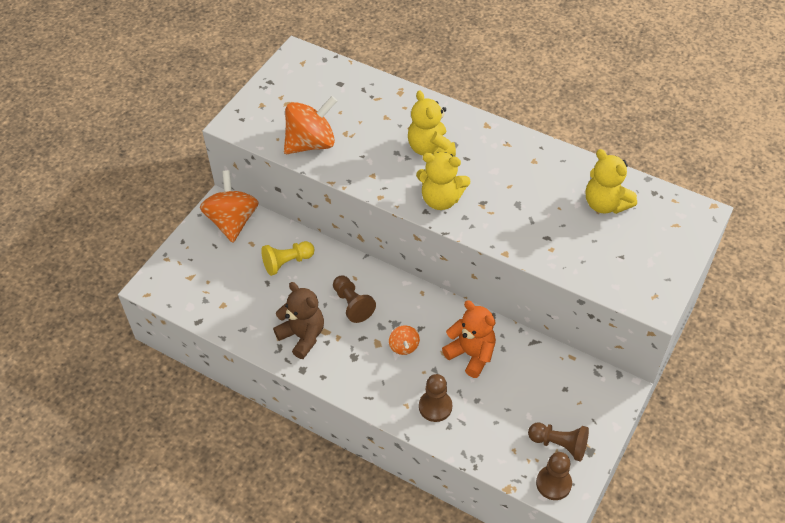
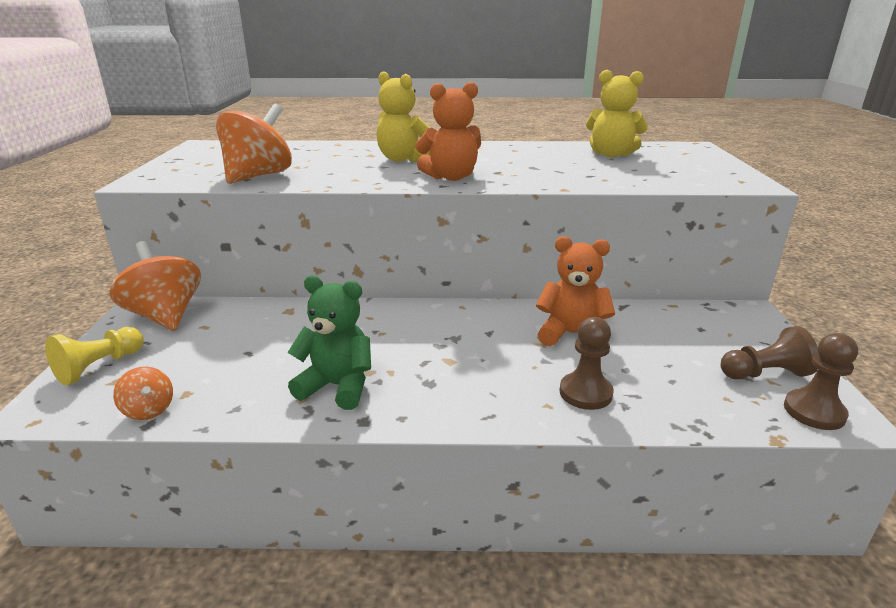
camera: 30 degrees left, 25 degrees down
yellow pawn [261,241,315,276] -> yellow pawn moved to [45,327,144,385]
brown teddy bear [273,282,324,359] -> green teddy bear [287,275,371,410]
brown pawn [333,276,376,323] -> none
orange spinning top [389,325,420,355] -> orange spinning top moved to [113,367,173,420]
yellow teddy bear [416,152,471,210] -> orange teddy bear [415,82,481,181]

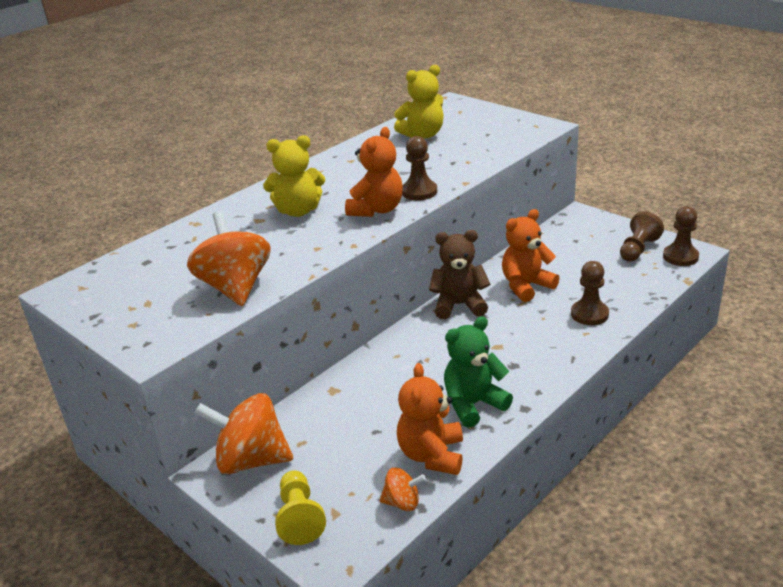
camera: 45 degrees left, 5 degrees up
none -> orange teddy bear [397,363,463,475]
none -> brown pawn [402,136,437,200]
none -> brown teddy bear [429,230,490,319]

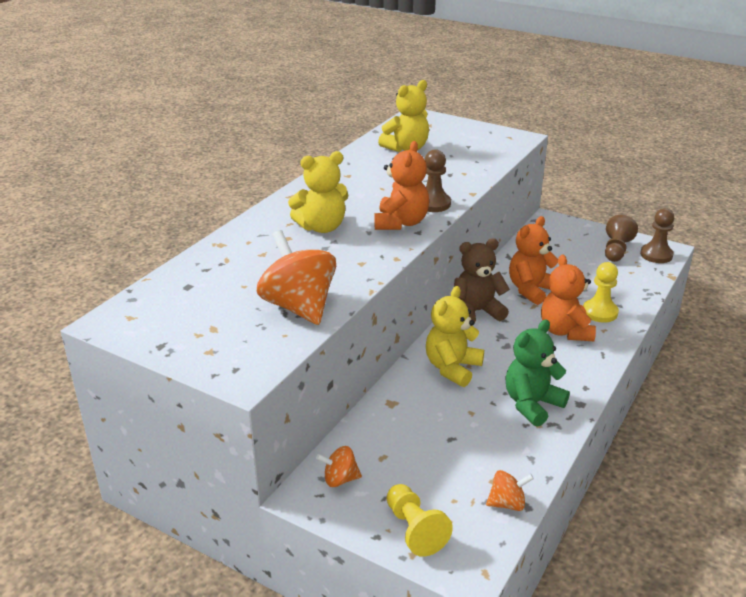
camera: 15 degrees left, 0 degrees up
orange spinning top [194,393,293,474] -> orange spinning top [316,446,362,487], size x0.49
orange teddy bear [397,363,463,475] -> orange teddy bear moved to [541,254,596,341]
brown pawn [571,261,609,325] -> yellow pawn [583,262,619,323]
none -> yellow teddy bear [426,286,484,387]

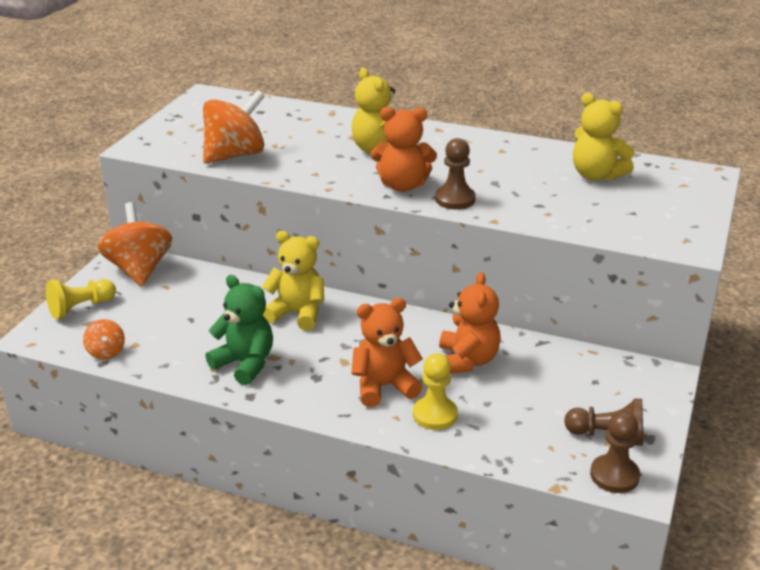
camera: 80 degrees right, 0 degrees up
orange spinning top [316,446,362,487] -> orange spinning top [98,202,172,287], size x2.04
brown teddy bear [454,238,510,323] -> none
orange teddy bear [509,216,558,305] -> orange teddy bear turned 60 degrees clockwise [439,272,501,374]

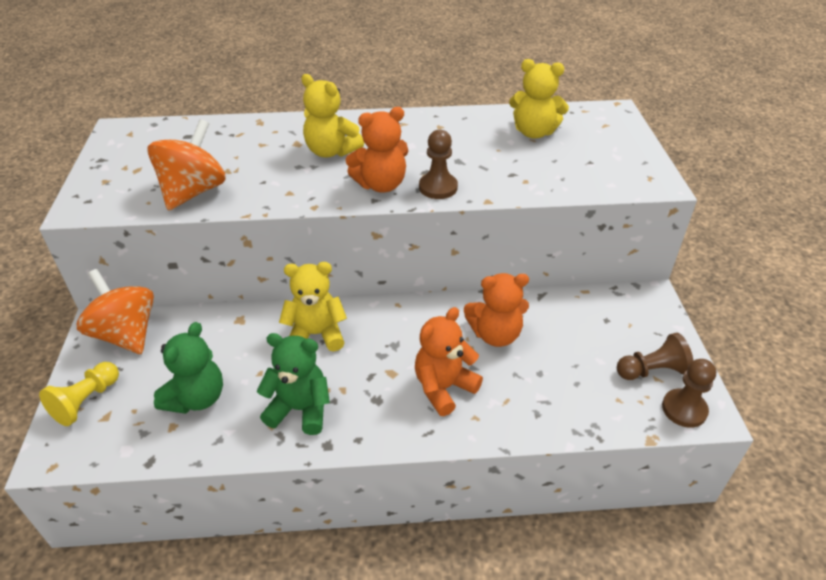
camera: 25 degrees left, 10 degrees up
orange spinning top [83,319,125,360] -> none
yellow pawn [413,353,458,430] -> none
orange teddy bear [439,272,501,374] -> orange teddy bear turned 105 degrees clockwise [464,273,529,347]
none -> green teddy bear [154,322,223,414]

